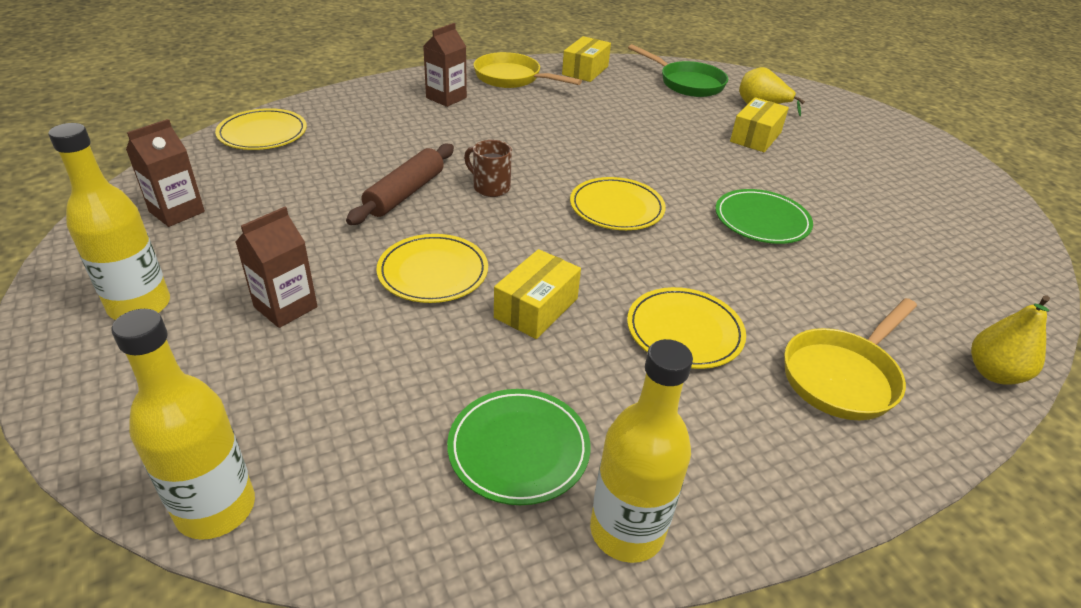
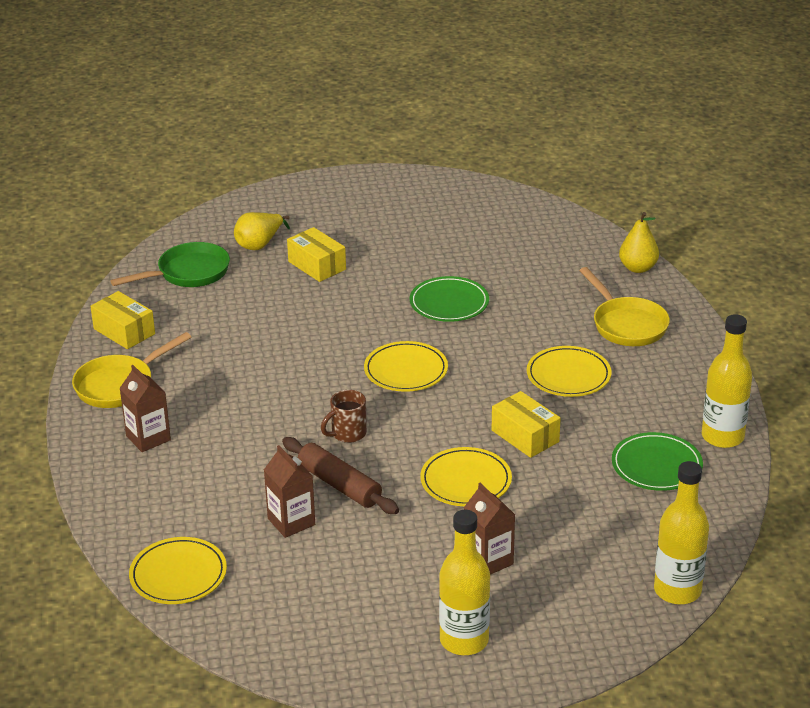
camera: 70 degrees left, 5 degrees down
brown carton [126,119,205,227] -> brown carton moved to [264,445,315,538]

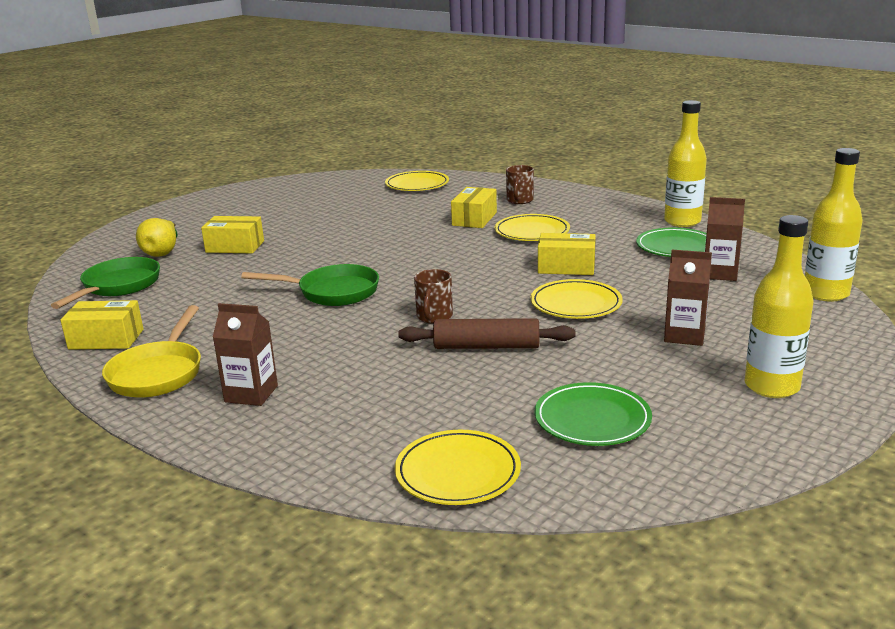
camera: 40 degrees left, 10 degrees down
brown carton [264,445,315,538] -> brown carton moved to [705,197,745,281]
yellow plate [364,341,448,392] -> yellow plate moved to [385,171,449,191]
green plate [410,276,489,322] -> green plate moved to [534,382,652,446]
yellow pan [579,267,670,346] -> brown mug [506,165,534,204]
yellow pear [619,212,659,273] -> none
none -> green pan [241,264,379,306]
none -> yellow box [451,187,497,228]

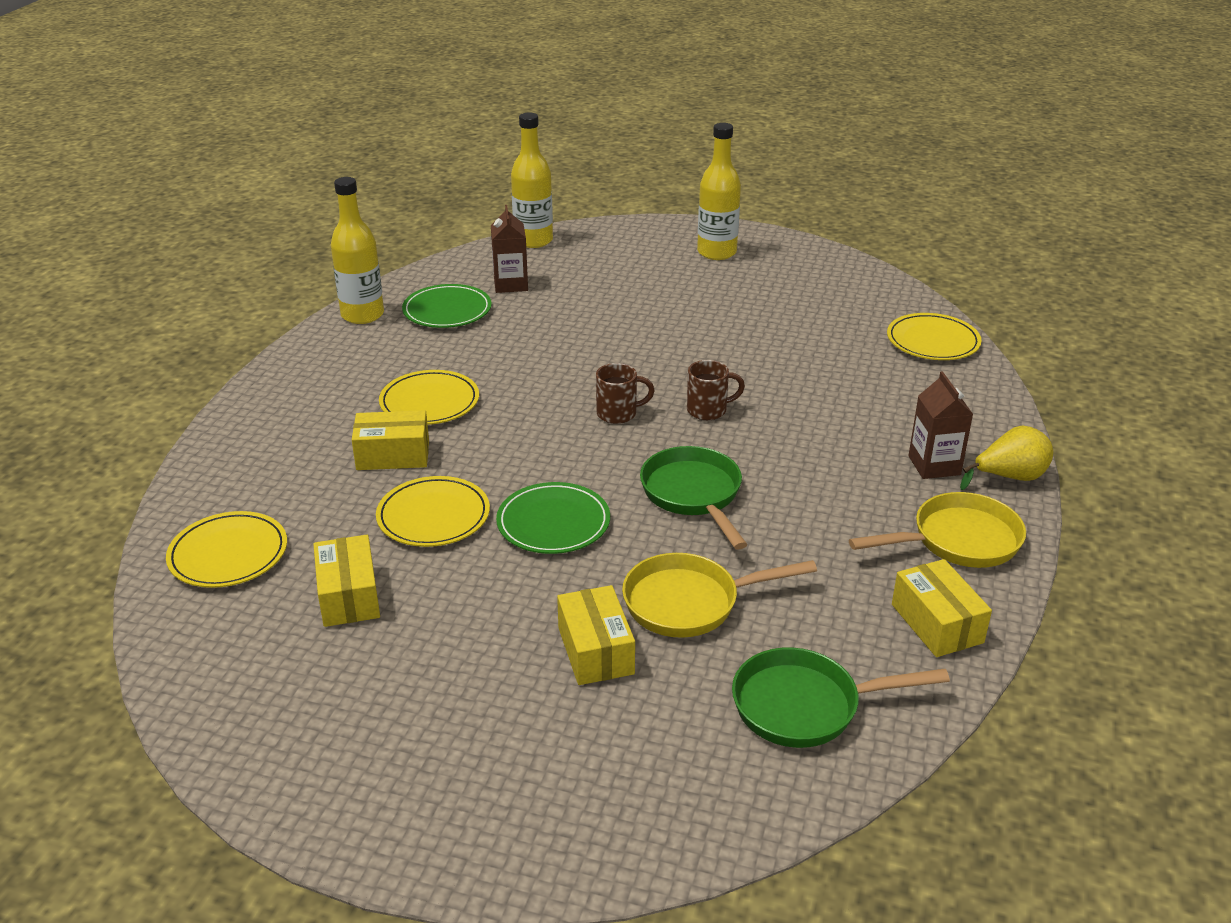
camera: 115 degrees left, 10 degrees up
yellow pear [136,218,178,257] -> yellow pear moved to [960,426,1053,490]
brown rolling pin [398,318,576,349] -> none
brown mug [506,165,534,204] -> brown mug moved to [596,363,655,424]
yellow plate [530,279,623,319] -> yellow plate moved to [376,476,490,547]
green plate [534,382,652,446] -> green plate moved to [496,482,610,554]
yellow box [538,233,596,275] -> yellow box moved to [313,535,380,627]
brown carton [664,250,712,346] -> none
none -> yellow pan [622,553,817,638]

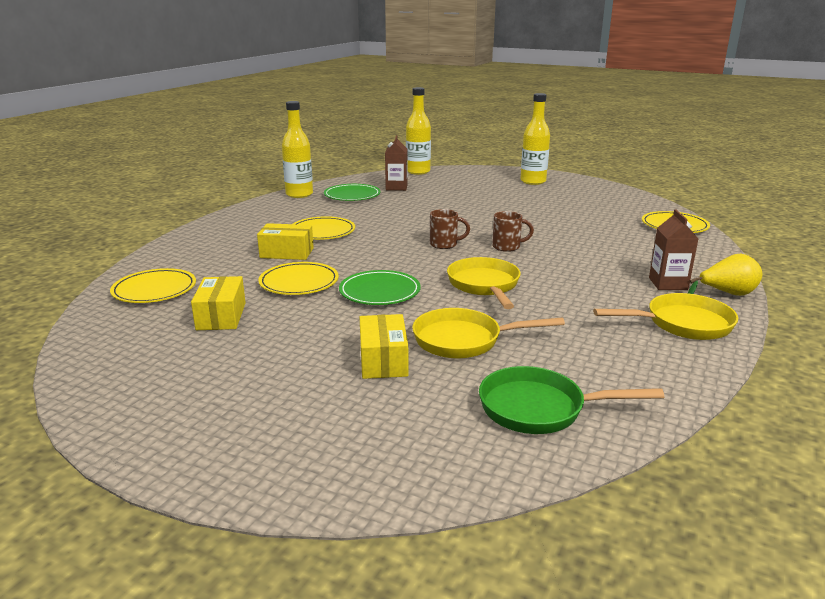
camera: 10 degrees right, 10 degrees down
green pan [640,446,748,550] -> yellow pan [447,257,521,309]
yellow box [892,559,992,657] -> none

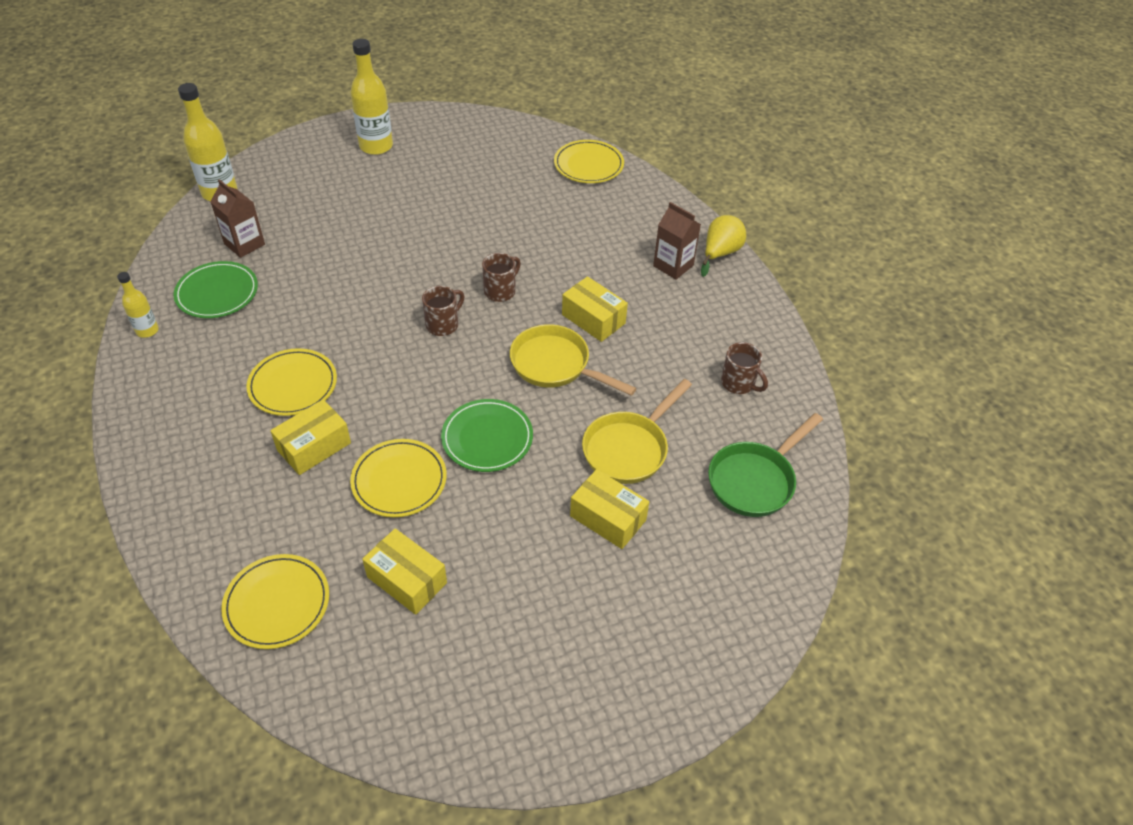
camera: 50 degrees left, 25 degrees up
yellow bottle [282,101,313,198] -> yellow bottle [117,272,159,338], size x0.55
yellow pan [593,293,738,340] -> none
none -> yellow box [562,276,628,342]
none -> brown mug [721,342,768,394]

